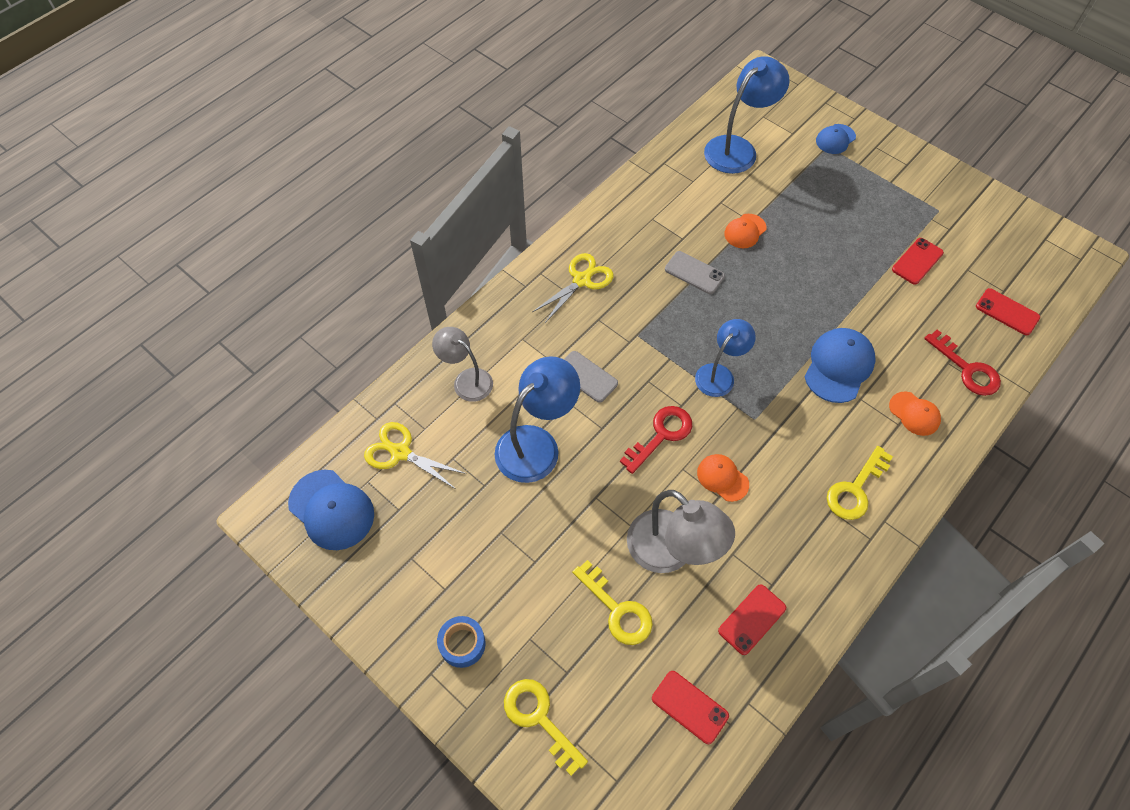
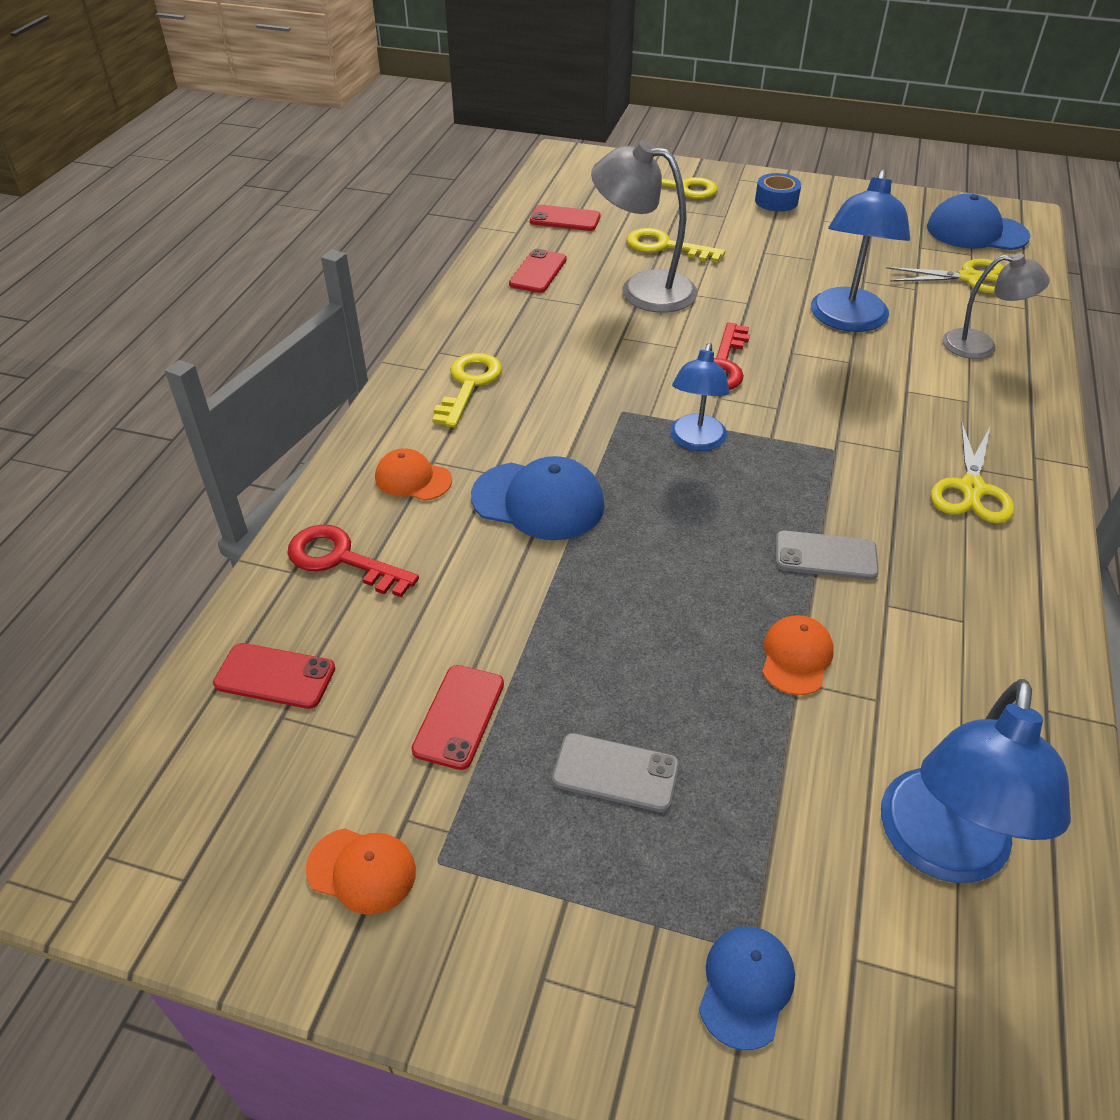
camera: 155 degrees right, 15 degrees down
grey phone [564,351,618,403] -> grey phone moved to [552,733,679,812]
orange cap [697,454,749,502] -> orange cap moved to [306,828,416,915]
blue cap [804,328,876,403] -> blue cap turned 75 degrees counterclockwise [471,456,605,540]

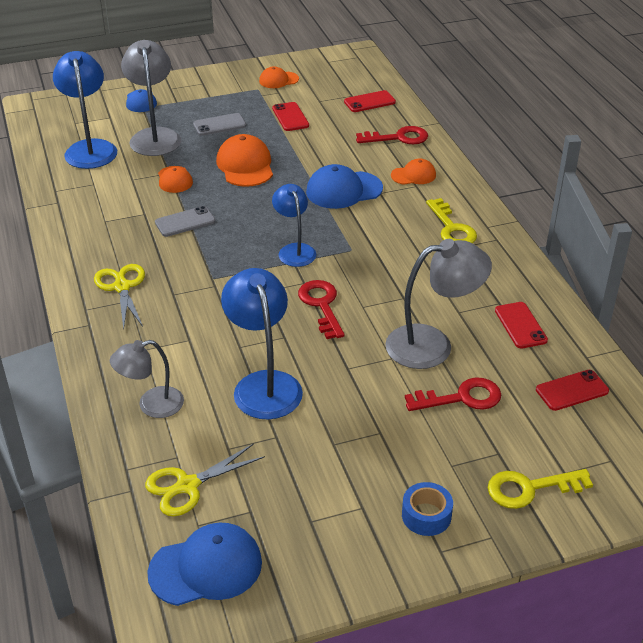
camera: 145 degrees right, 5 degrees down
yellow key [626,228,725,263] -> red key [405,378,501,411]
none -> grey lamp [121,40,181,156]
none -> orange cap [216,134,273,187]

